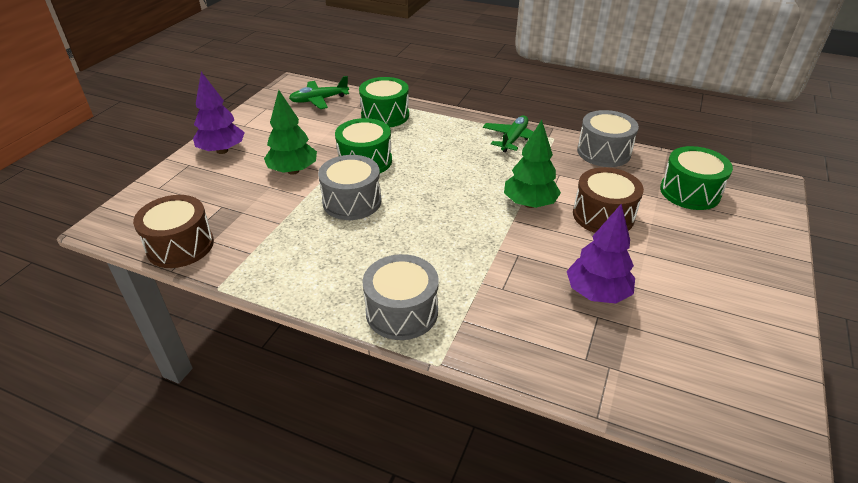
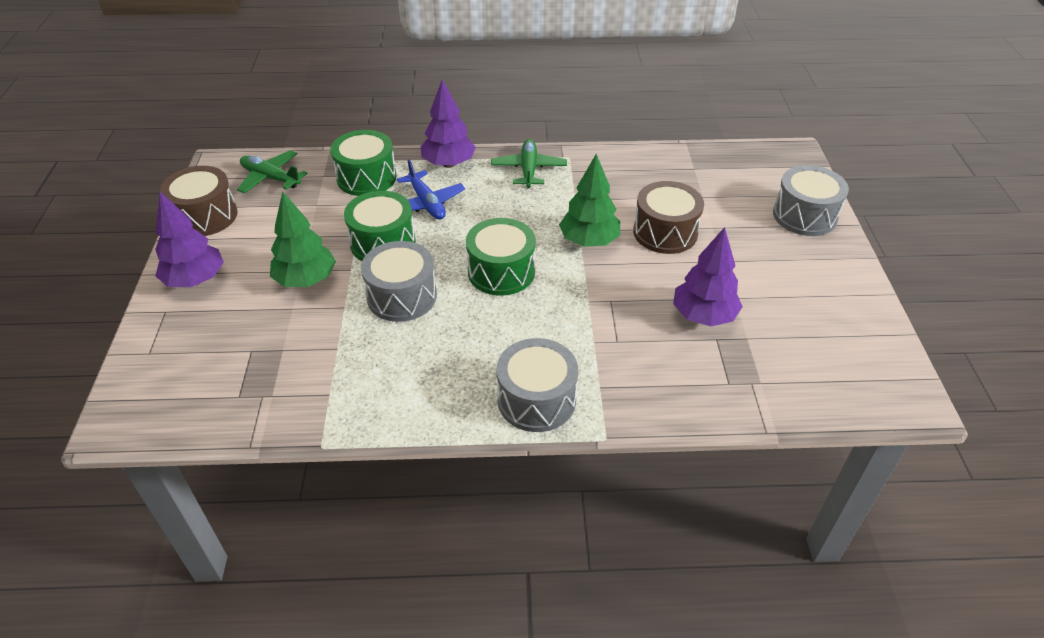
camera: 25 degrees left, 5 degrees up
brown drum [133,195,214,268] -> brown drum moved to [160,166,238,236]
green plane [289,76,349,109] -> green plane turned 75 degrees clockwise [237,150,308,193]
grey drum [577,110,639,167] -> grey drum moved to [773,165,849,236]
green drum [660,146,733,210] -> green drum moved to [466,218,536,296]
none -> blue plane [397,159,465,220]
none -> purple tree [421,79,476,168]

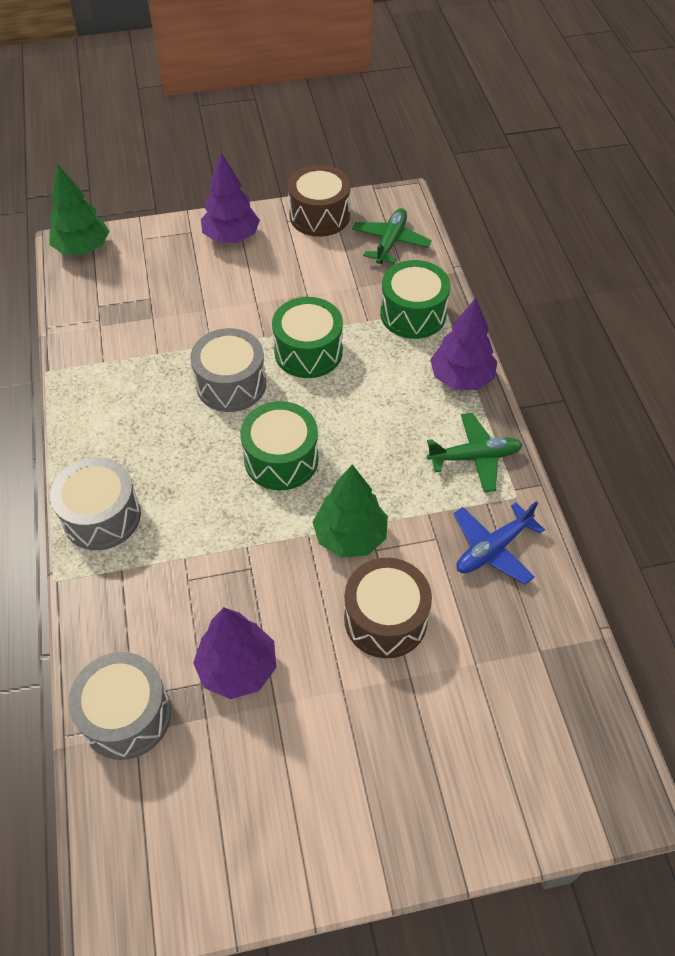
camera: 80 degrees right, 10 degrees up
green tree [270,191,336,287] -> green tree moved to [49,164,109,255]
blue plane [397,159,465,220] -> blue plane moved to [454,501,545,585]
grey drum [773,165,849,236] -> grey drum moved to [68,652,171,760]

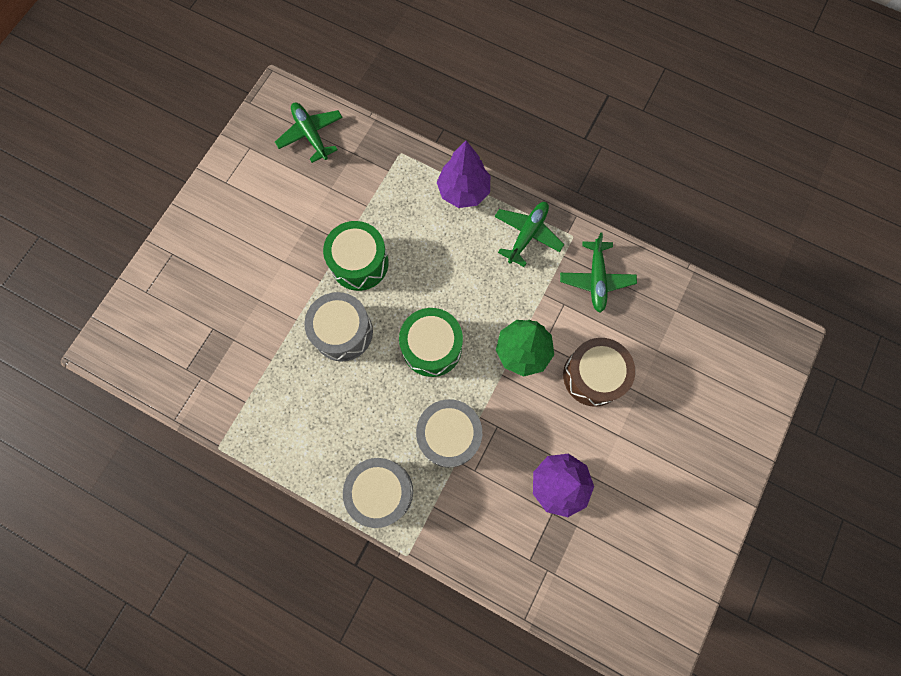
camera: 50 degrees left, 20 degrees up
green tree [49,164,109,255] -> none
grey drum [68,652,171,760] -> grey drum moved to [416,399,482,467]
purple tree [201,153,260,243] -> none
brown drum [288,165,351,237] -> none
green drum [380,260,451,339] -> none
blue plane [454,501,545,585] -> green plane [560,232,637,312]

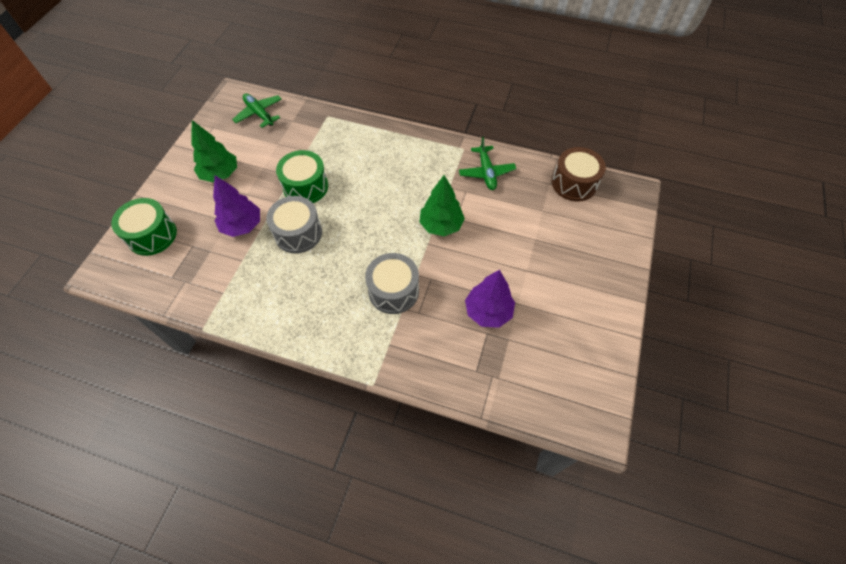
camera: 10 degrees left, 15 degrees down
grey drum [343,458,413,528] -> none
green drum [399,308,463,377] -> green drum moved to [111,198,177,256]
purple tree [436,141,490,208] -> purple tree moved to [213,175,260,237]
green plane [495,202,564,267] -> none
brown drum [563,338,635,407] -> brown drum moved to [552,147,606,201]
none -> green tree [191,120,237,182]

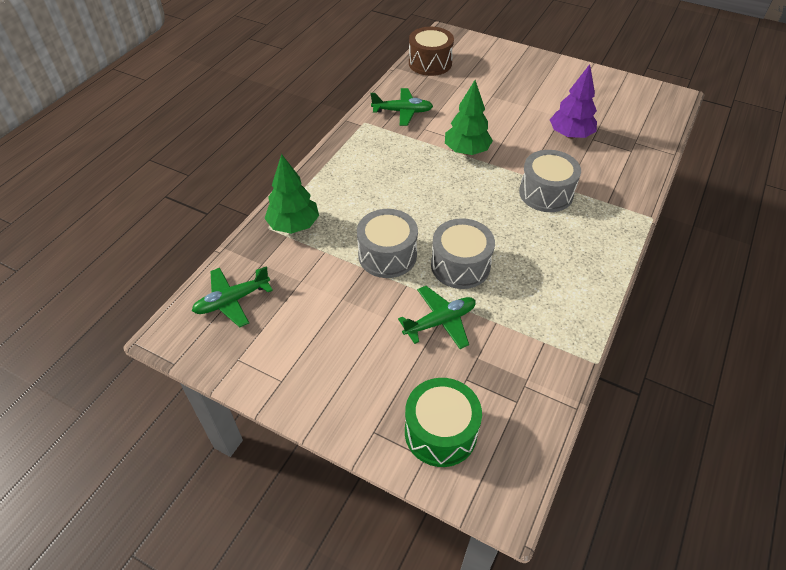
camera: 80 degrees left, 10 degrees down
green tree [191,120,237,182] -> green tree moved to [264,154,319,234]
purple tree [213,175,260,237] -> green plane [398,286,476,349]
green drum [276,150,328,203] -> grey drum [357,209,418,278]

